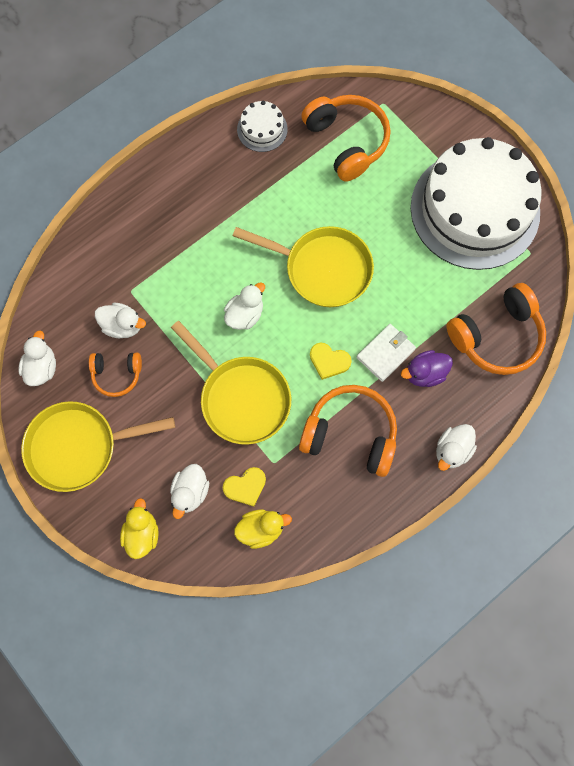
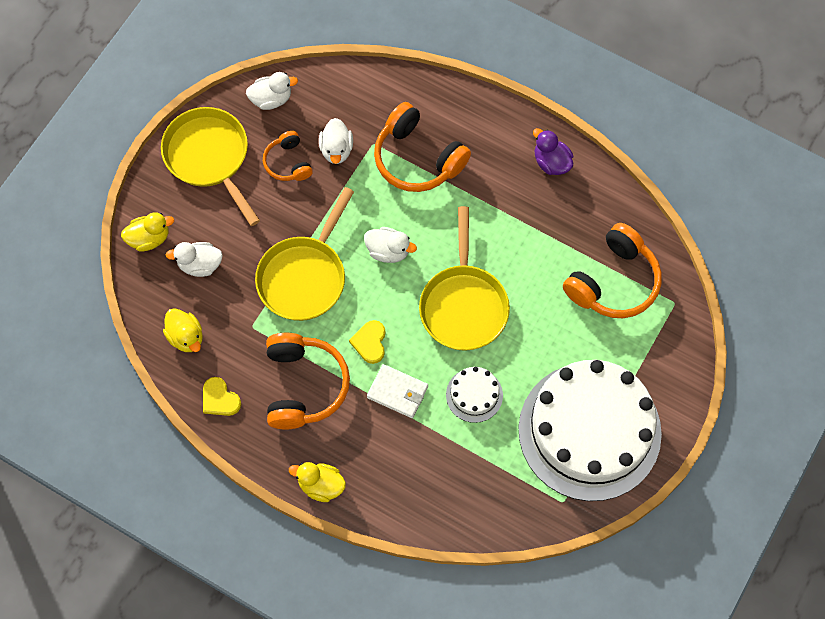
camera: 70 degrees right, 5 degrees down
yellow heart [223,467,266,507] -> yellow heart moved to [203,377,241,416]
white cake [237,101,288,152] -> white cake moved to [446,367,503,423]
purple duck [401,350,453,387] -> purple duck moved to [533,128,573,175]
white duck [436,424,477,471] -> yellow duck [289,462,346,502]
orange headphones [446,283,546,375] -> orange headphones moved to [374,102,471,192]

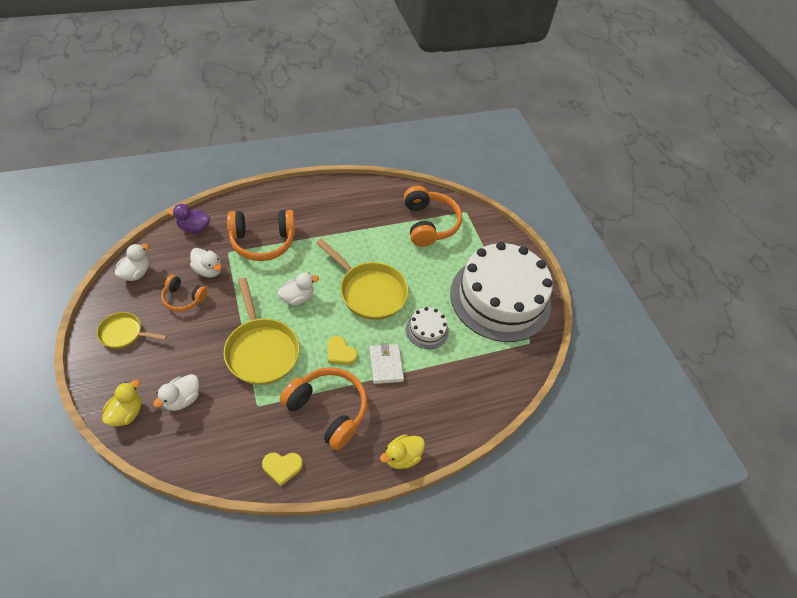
camera: 55 degrees left, 15 degrees down
yellow pan [161,107,260,226] -> yellow pan [97,312,167,349], size x0.56
yellow duck [163,308,203,352] -> none
white wallet [367,364,428,418] -> white wallet turned 75 degrees counterclockwise [369,343,404,384]
purple duck [533,128,573,175] -> purple duck moved to [168,204,210,233]

